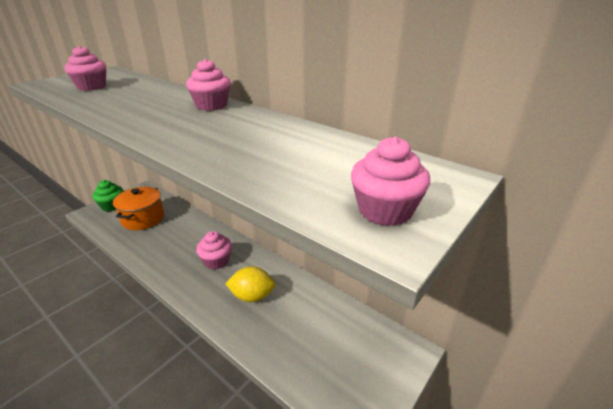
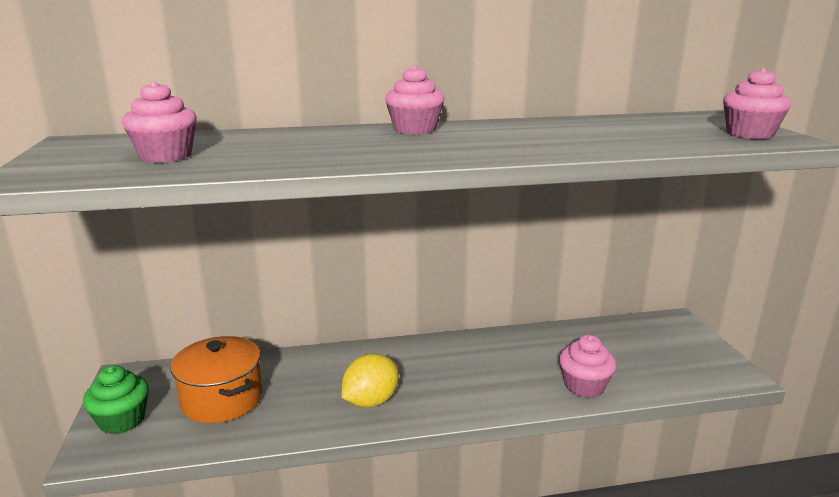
camera: 50 degrees left, 10 degrees down
pink cupcake [196,231,232,269] -> pink cupcake moved to [559,335,616,398]
yellow lemon [225,267,276,302] -> yellow lemon moved to [341,354,399,408]

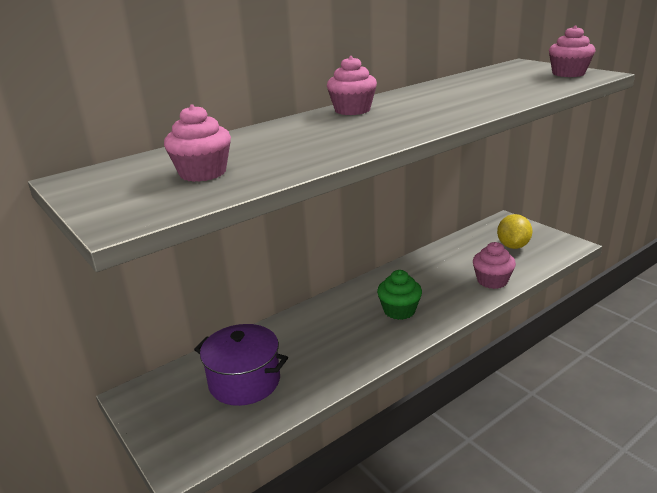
camera: 25 degrees left, 5 degrees up
green cupcake [83,365,149,434] -> green cupcake moved to [377,270,422,320]
orange pot [170,336,262,423] -> purple pot [194,324,288,406]
yellow lemon [341,354,399,408] -> yellow lemon moved to [497,214,533,249]

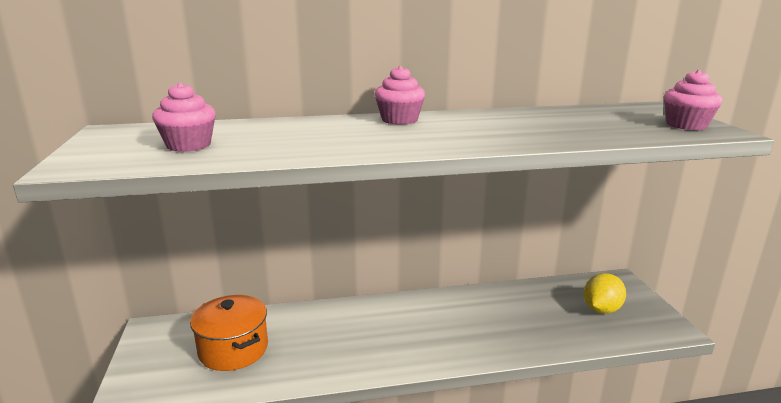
camera: 25 degrees right, 5 degrees down
purple pot [194,324,288,406] -> orange pot [190,295,268,371]
green cupcake [377,270,422,320] -> none
pink cupcake [473,242,516,289] -> none

